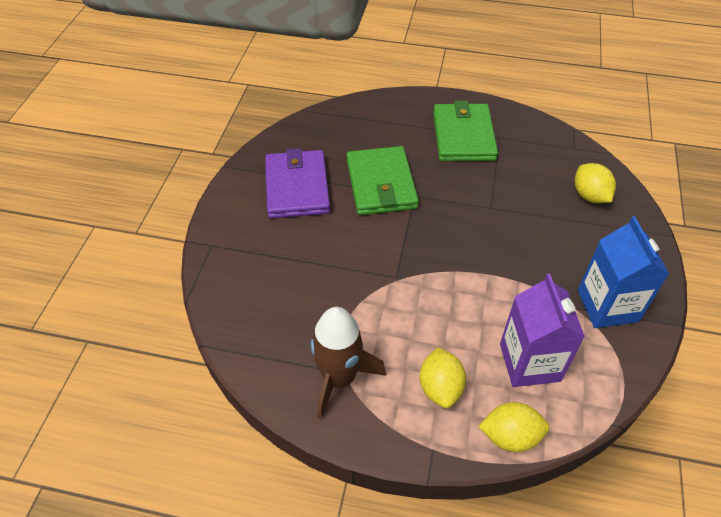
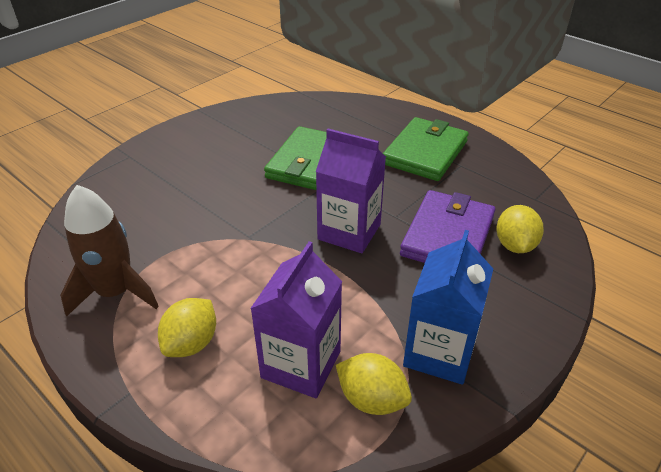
camera: 30 degrees right, 10 degrees down
purple wallet [265,148,330,219] -> purple wallet moved to [400,190,495,263]
yellow lemon [478,402,549,452] -> yellow lemon moved to [336,353,412,415]
none -> purple carton [316,129,386,253]

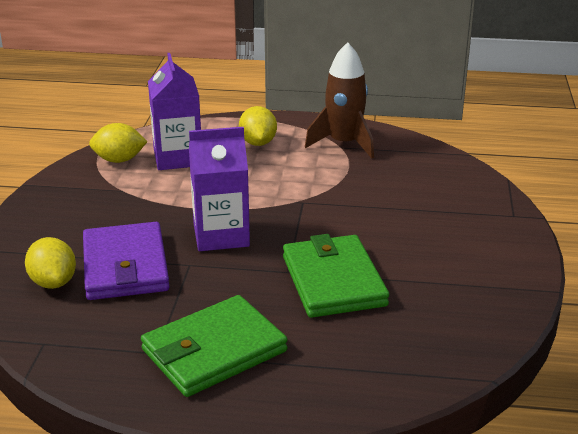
camera: 145 degrees right, 10 degrees down
green wallet [383,117,469,181] -> green wallet turned 60 degrees clockwise [141,295,287,397]
blue carton [403,230,493,385] -> none

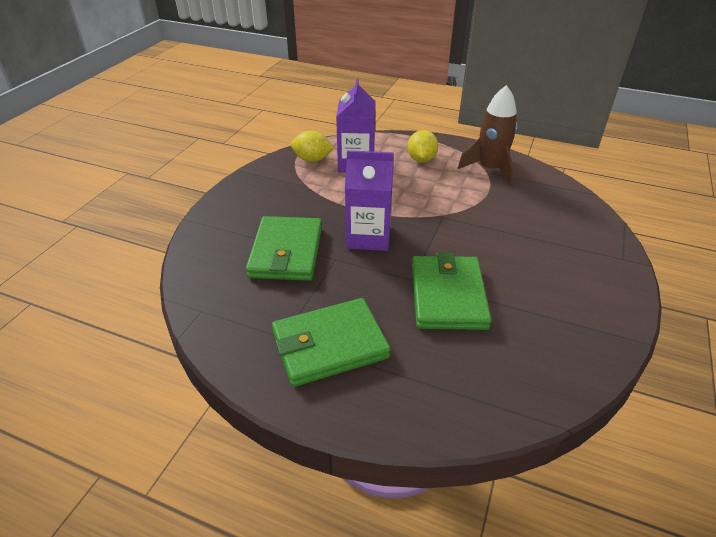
camera: 15 degrees right, 10 degrees up
yellow lemon [25,237,76,289] -> none
purple wallet [83,222,170,300] -> green wallet [246,216,322,281]

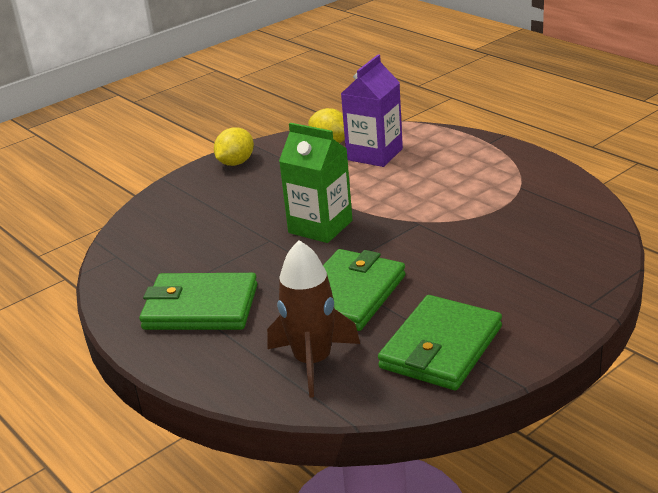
camera: 30 degrees right, 10 degrees down
green wallet [246,216,322,281] -> green wallet moved to [378,295,502,390]
purple carton [345,150,394,251] -> green carton [279,123,352,243]
yellow lemon [408,130,438,163] -> yellow lemon moved to [214,127,254,166]
brown rocket [458,85,517,186] -> brown rocket moved to [267,240,360,398]

